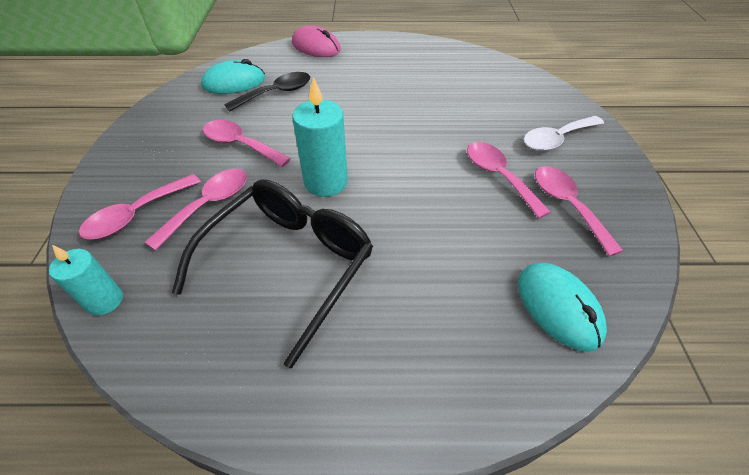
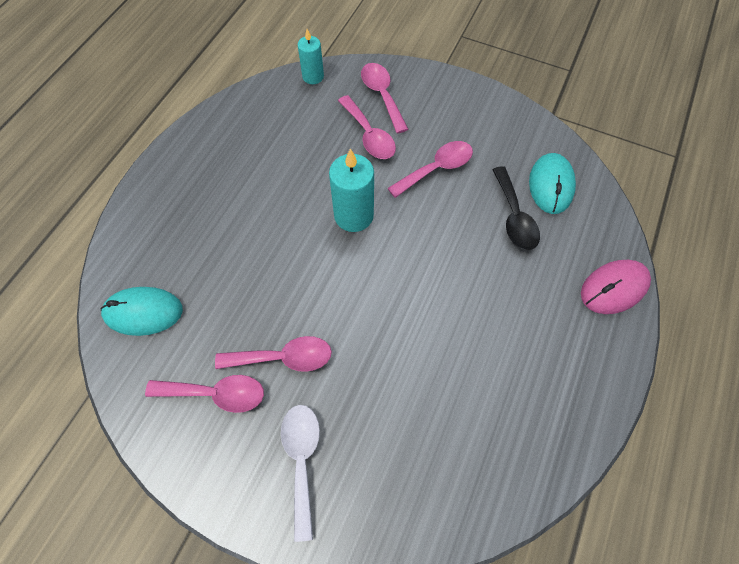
camera: 115 degrees right, 15 degrees up
black glasses [172,180,373,369] -> none

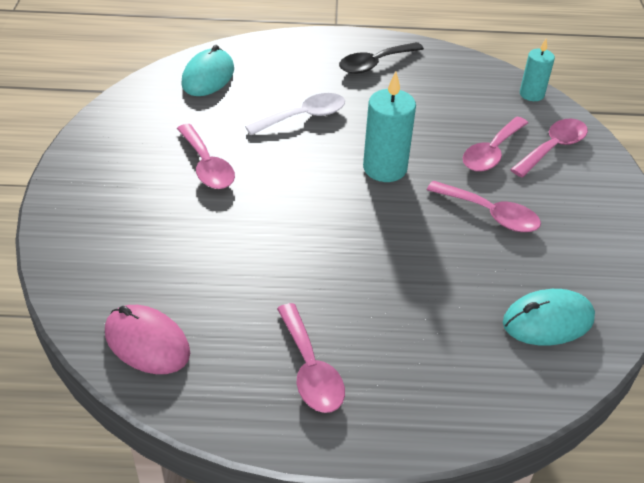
camera: 65 degrees right, 20 degrees down
turquoise mouse [101,287,183,336] -> turquoise mouse turned 45 degrees clockwise [181,45,234,96]
pink spoon [145,375,264,413] -> pink spoon moved to [277,303,345,413]
white spoon [281,405,320,542] -> white spoon moved to [245,93,345,135]
black spoon [492,166,540,250] -> black spoon moved to [339,42,424,74]
pink mouse [581,260,651,314] -> pink mouse moved to [105,305,190,374]

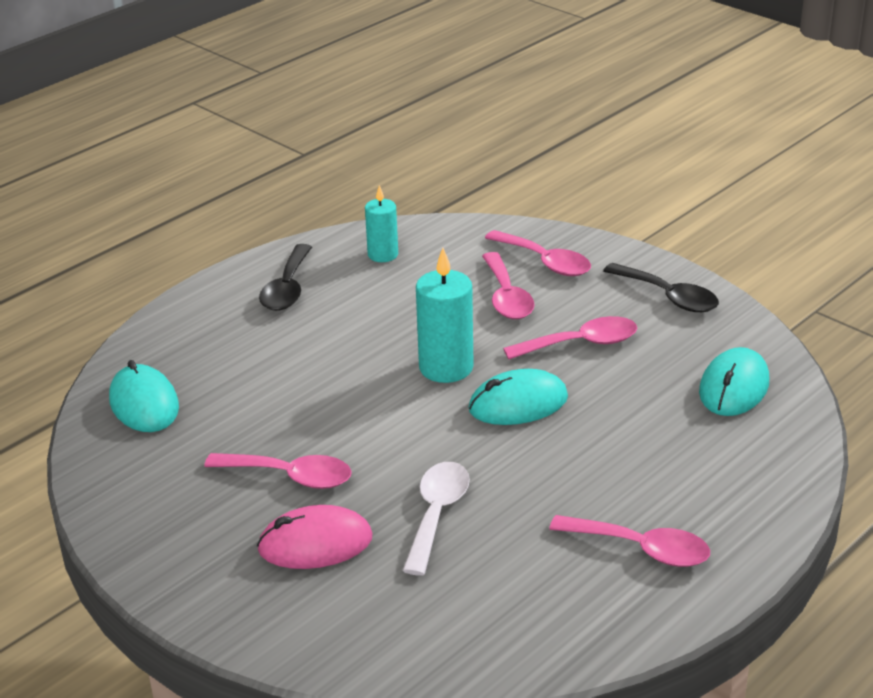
camera: 45 degrees left, 10 degrees down
pink mouse [105,305,190,374] -> pink mouse moved to [257,505,372,569]
white spoon [245,93,345,135] -> white spoon moved to [402,462,470,575]
pink spoon [510,118,588,177] -> pink spoon turned 135 degrees clockwise [485,230,591,276]
turquoise candle [520,39,555,101] -> turquoise candle moved to [365,185,398,262]
none -> turquoise mouse [469,369,568,425]
none -> black spoon [603,263,719,312]

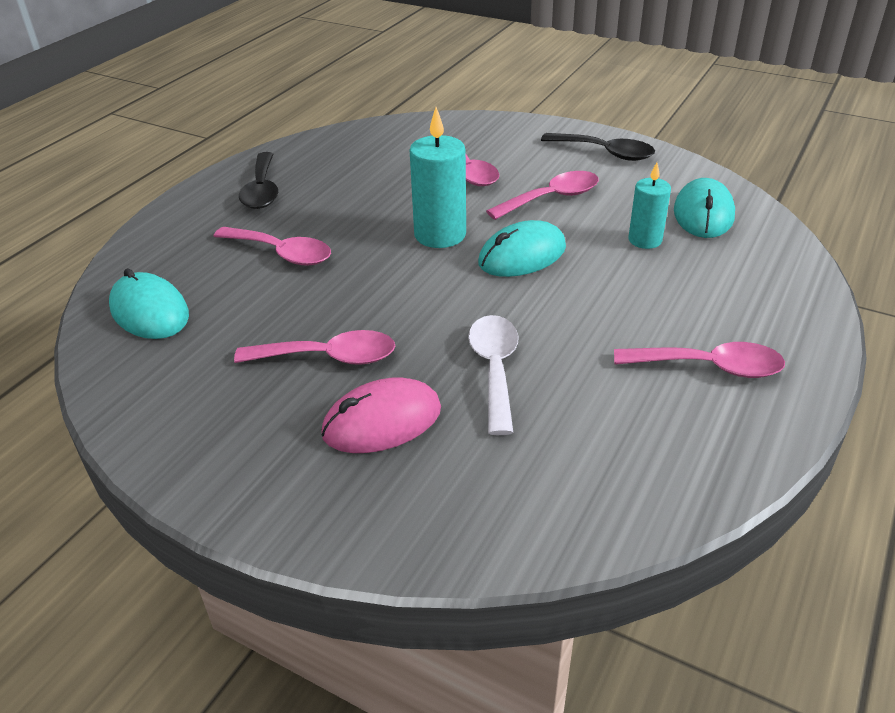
camera: 15 degrees left, 5 degrees up
turquoise candle [365,185,398,262] -> turquoise candle moved to [629,162,671,249]
pink spoon [485,230,591,276] -> pink spoon moved to [214,227,331,266]

